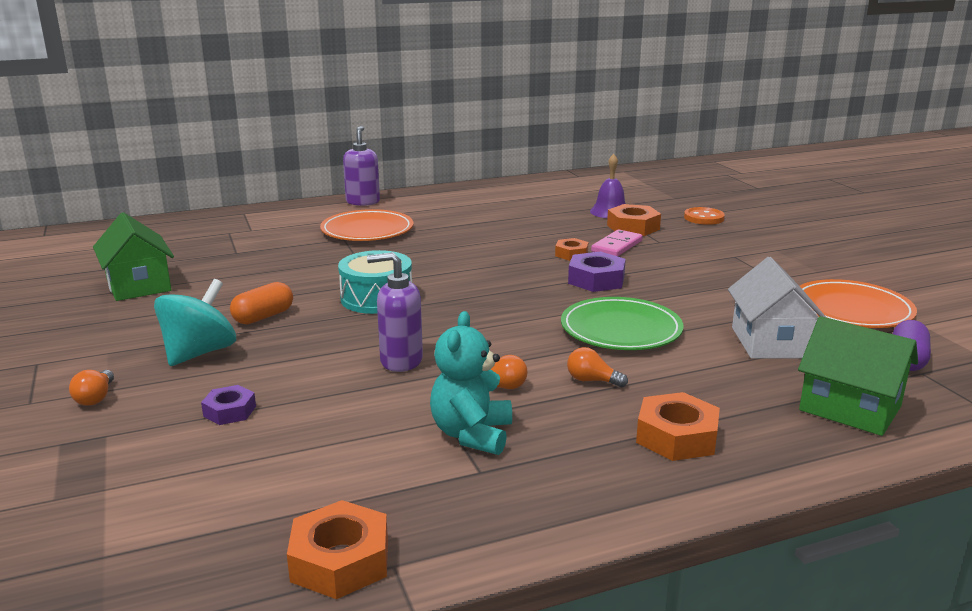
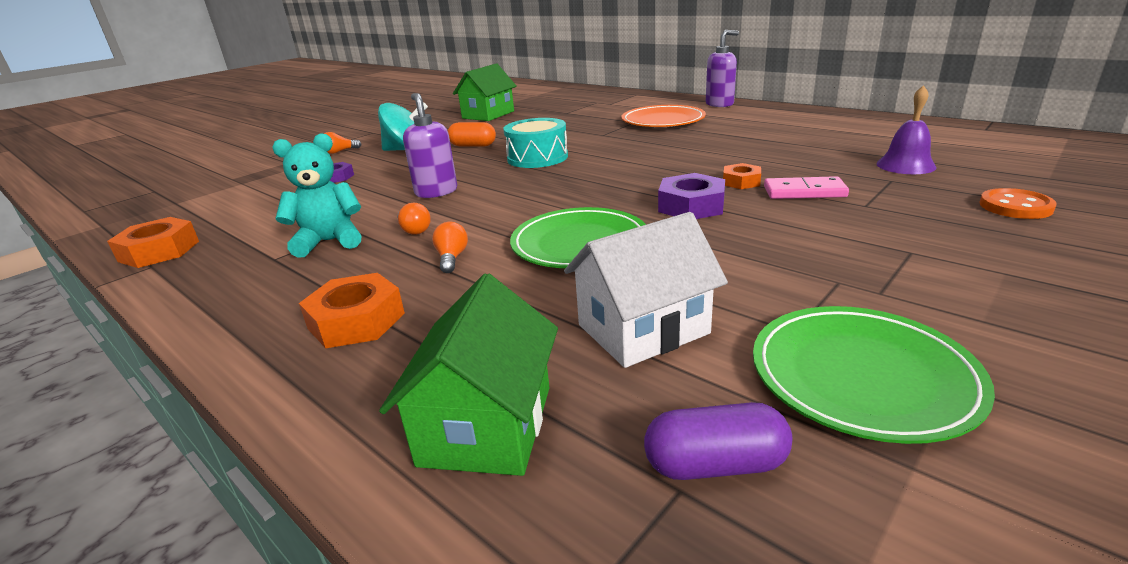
camera: 65 degrees right, 5 degrees up
orange nut [607,204,661,236] -> none
orange plate [800,279,917,328] -> green plate [753,306,995,444]

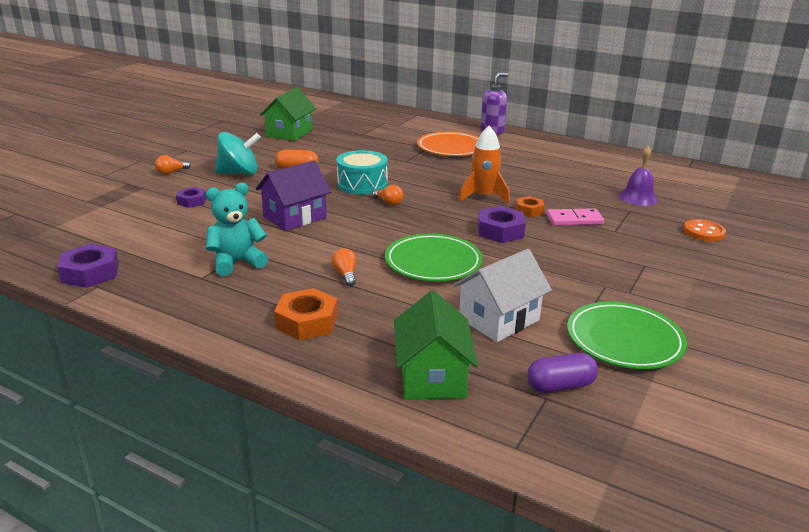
camera: 15 degrees left, 0 degrees up
orange nut [107,217,199,268] -> purple nut [57,244,119,288]
orange light bulb [397,203,431,235] -> orange light bulb moved to [372,185,403,206]
purple soap dispenser [403,93,457,198] -> purple house [256,160,331,231]
none -> orange rocket [459,126,510,204]

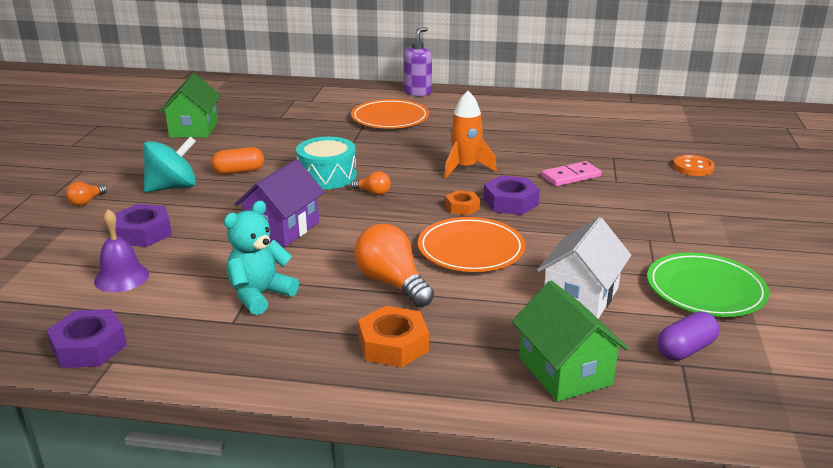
camera: 20 degrees left, 0 degrees up
purple nut [176,187,207,208] -> purple nut [115,204,172,247], size x1.61
orange light bulb [332,248,357,286] -> orange light bulb [354,224,434,307], size x2.00
green plate [385,234,483,281] -> orange plate [418,217,525,272]
orange nut [516,196,545,217] -> orange nut moved to [445,190,480,215]
purple bell [619,146,658,206] -> purple bell moved to [94,209,149,292]

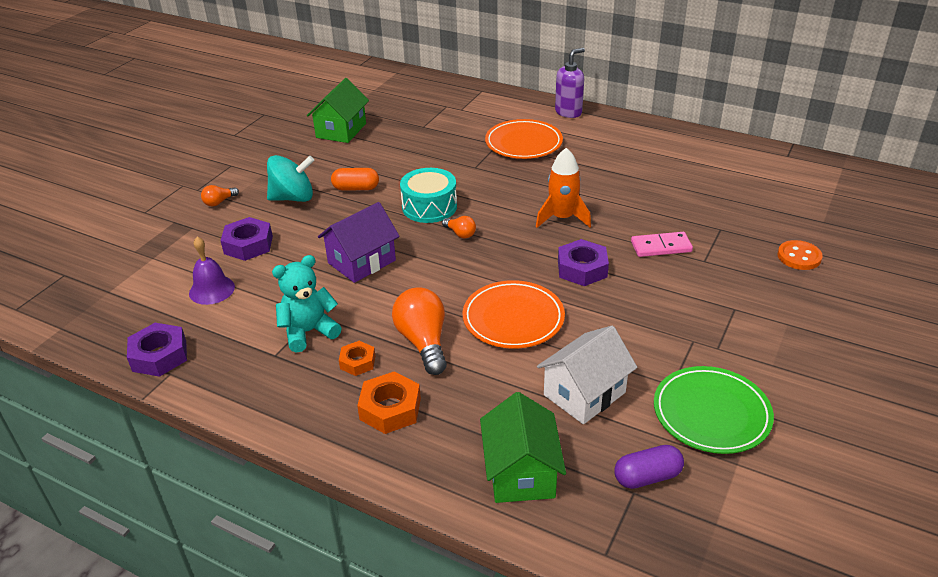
camera: 20 degrees right, 10 degrees up
orange nut [445,190,480,215] -> orange nut moved to [339,341,375,376]

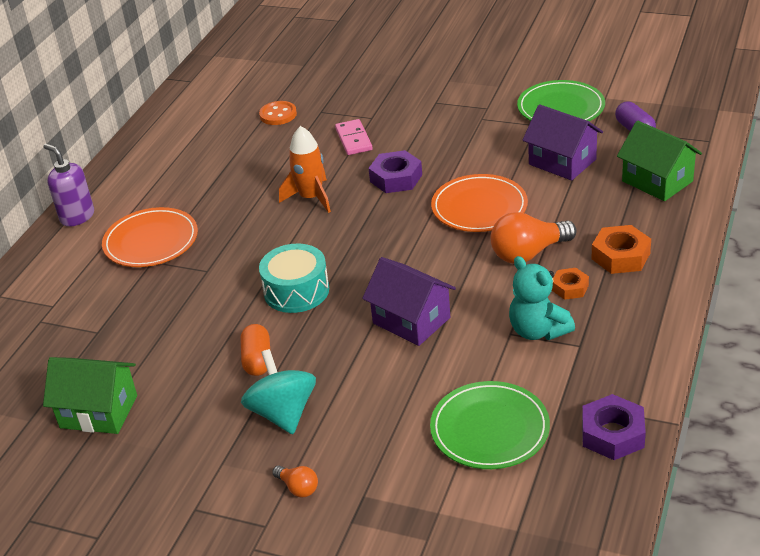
camera: 95 degrees left, 0 degrees up
purple bell [189,237,235,305] -> green plate [430,381,550,469]
purple nut [220,217,273,261] -> none
orange light bulb [442,216,476,239] -> none
green house [480,392,566,503] -> green house turned 60 degrees clockwise [617,121,702,201]
white house [537,326,637,424] -> purple house [522,104,603,180]
orange button [777,240,823,270] -> orange button moved to [259,101,297,125]

